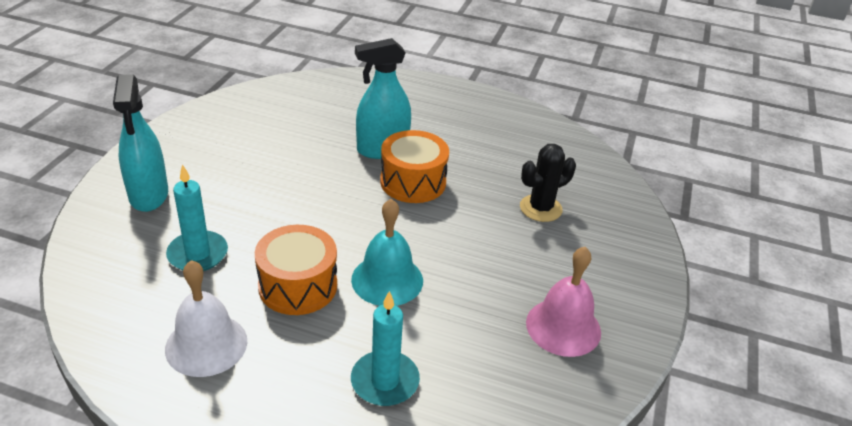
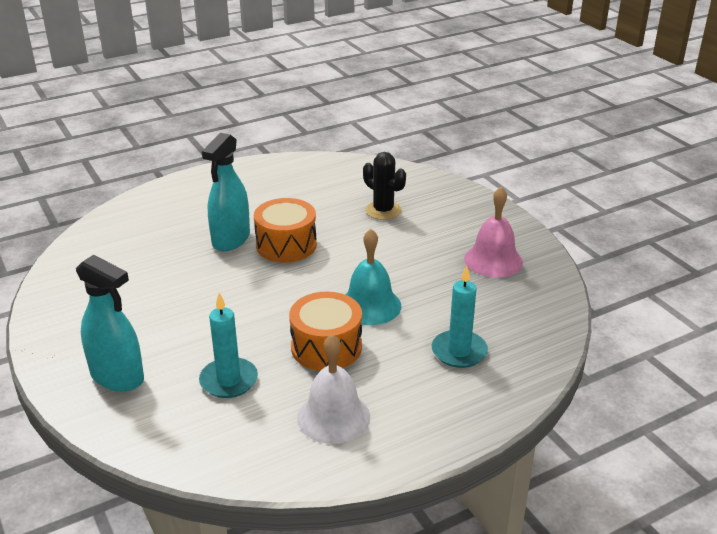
camera: 45 degrees left, 5 degrees down
black cactus [520,144,576,222] -> black cactus turned 60 degrees counterclockwise [363,152,406,220]

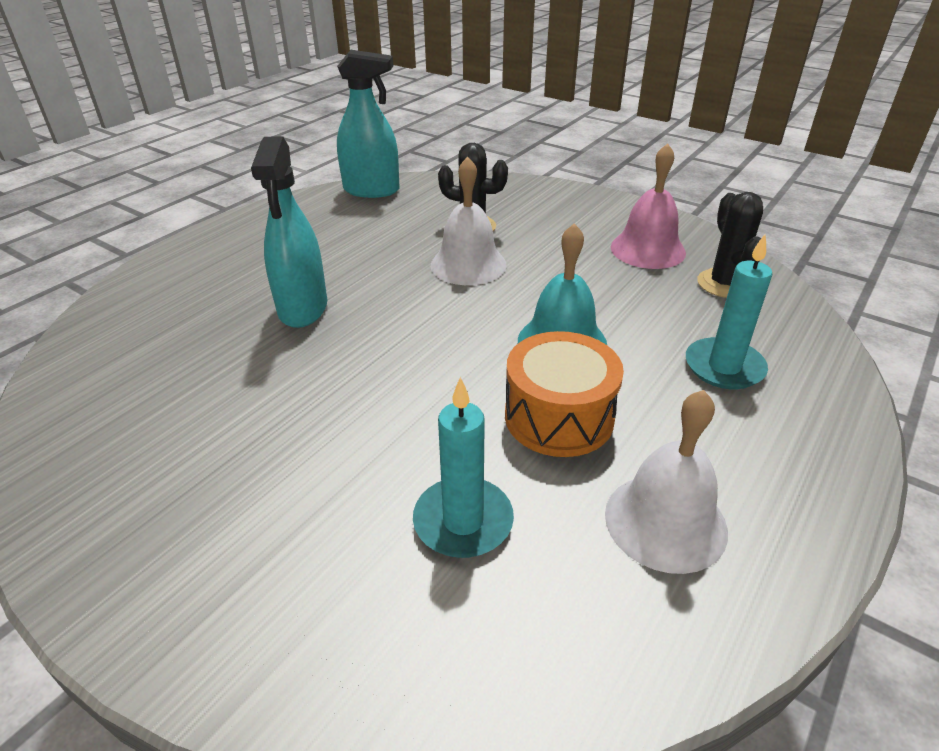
camera: 25 degrees left, 5 degrees up
turquoise spray bottle [76,254,144,391] -> turquoise spray bottle moved to [337,50,399,198]
orange drum [254,198,317,262] -> none
none -> white bell [431,156,507,285]
none -> black cactus [697,192,763,298]

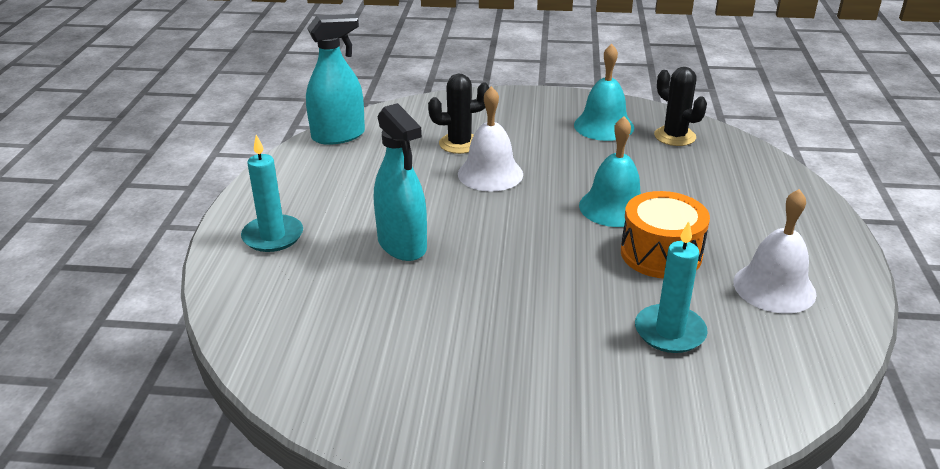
camera: 30 degrees left, 5 degrees down
pink bell [611,143,686,269] -> turquoise bell [574,44,634,141]
turquoise candle [686,234,772,389] -> turquoise candle moved to [241,135,303,252]

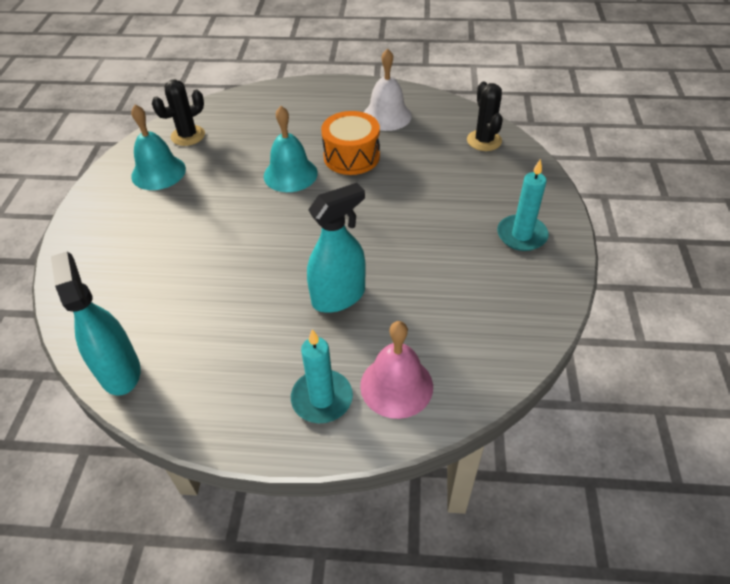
camera: 90 degrees left, 15 degrees up
black cactus [428,73,489,154] -> black cactus moved to [467,81,503,151]
white bell [458,86,523,192] -> none
turquoise candle [635,221,708,353] -> turquoise candle moved to [497,159,549,251]
none -> pink bell [360,321,433,419]

